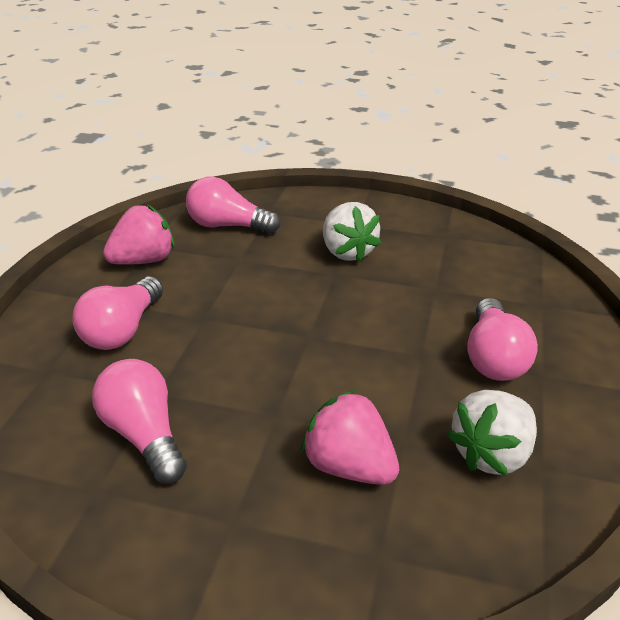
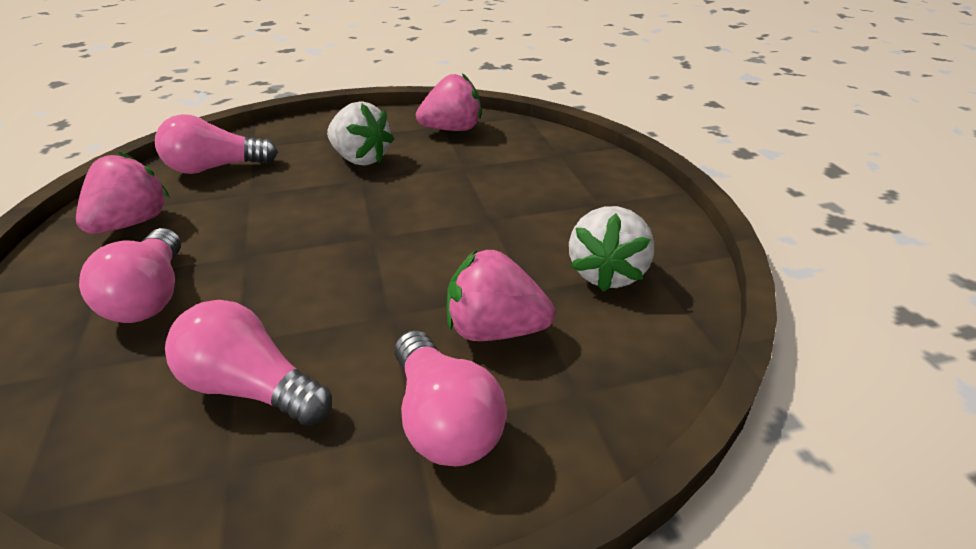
camera: 30 degrees left, 0 degrees up
pink light bulb [467,298,538,381] -> pink light bulb moved to [395,330,507,467]
none -> pink strawberry [416,73,481,131]

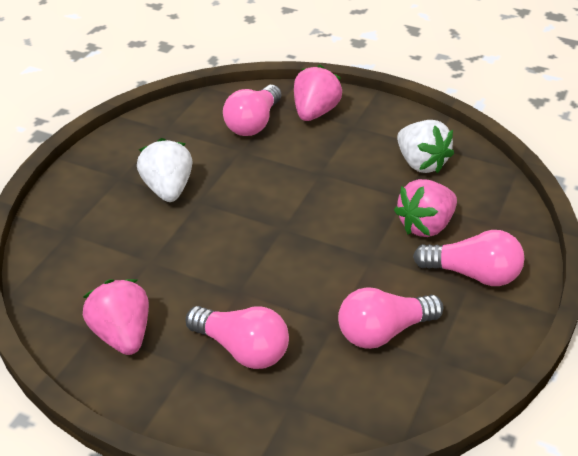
camera: 50 degrees left, 5 degrees up
pink light bulb [155,114,278,174] -> pink light bulb moved to [223,85,282,136]
white strawberry [327,101,394,166] -> white strawberry turned 90 degrees counterclockwise [137,138,193,202]
pink strawberry [416,73,481,131] -> pink strawberry moved to [294,65,342,121]

